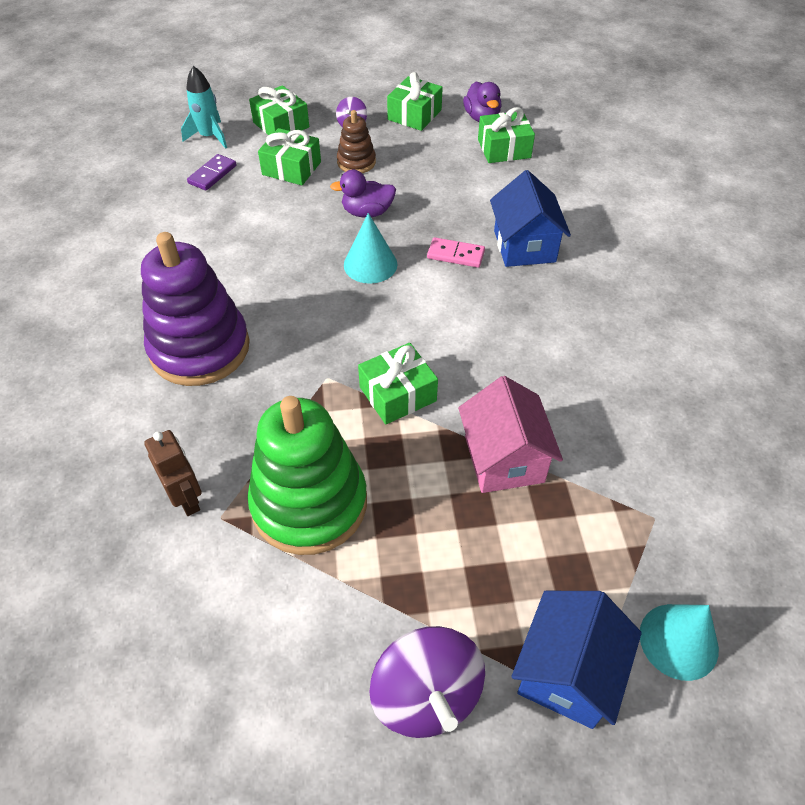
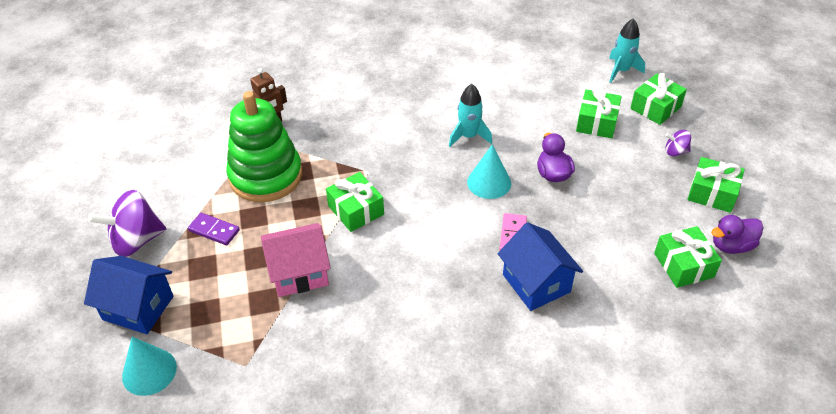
camera: 85 degrees right, 5 degrees down
purple stacking toy [141,232,250,386] -> none
purple domino [187,154,237,191] -> purple domino moved to [188,213,240,245]
brown stacking toy [337,110,376,173] -> none
blue house [490,170,571,267] -> blue house turned 75 degrees clockwise [498,222,583,311]
none -> turquoise rocket [449,84,492,147]

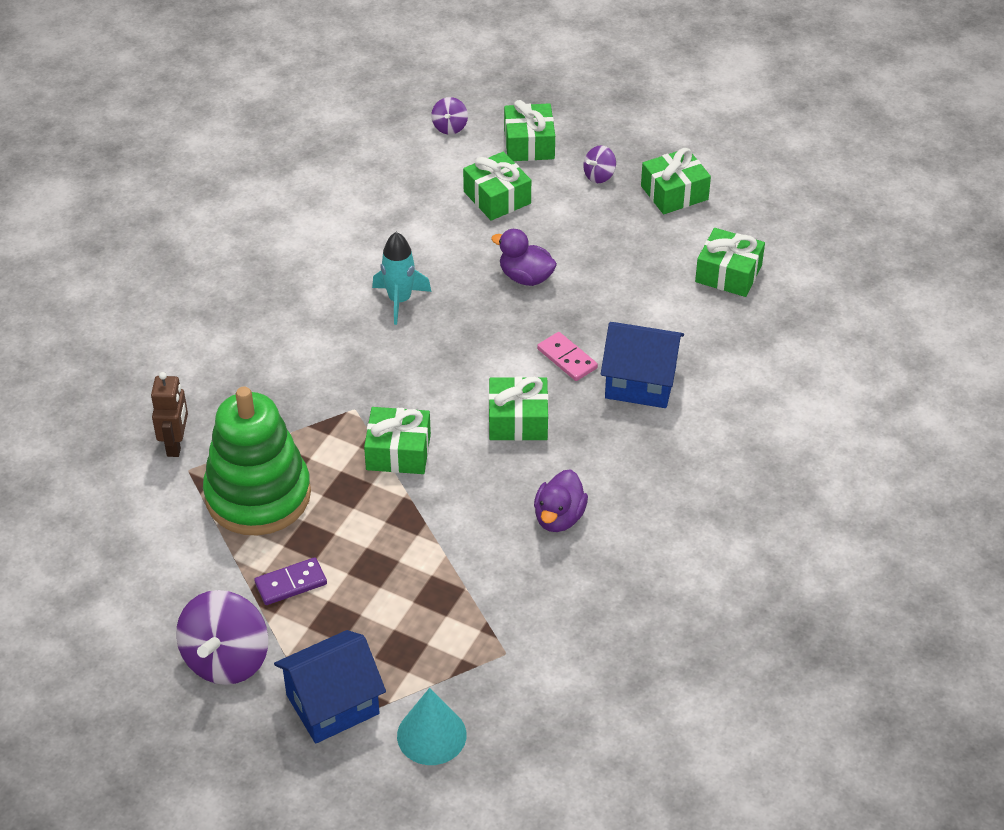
camera: 50 degrees left, 0 degrees up
pink house [261,223,331,297] -> none
turquoise cone [467,144,511,199] -> none
turquoise rocket [609,19,645,83] -> purple spinning top [431,97,468,134]
purple duck [711,215,764,254] -> purple duck moved to [534,469,588,532]
none -> green gift [489,377,548,441]

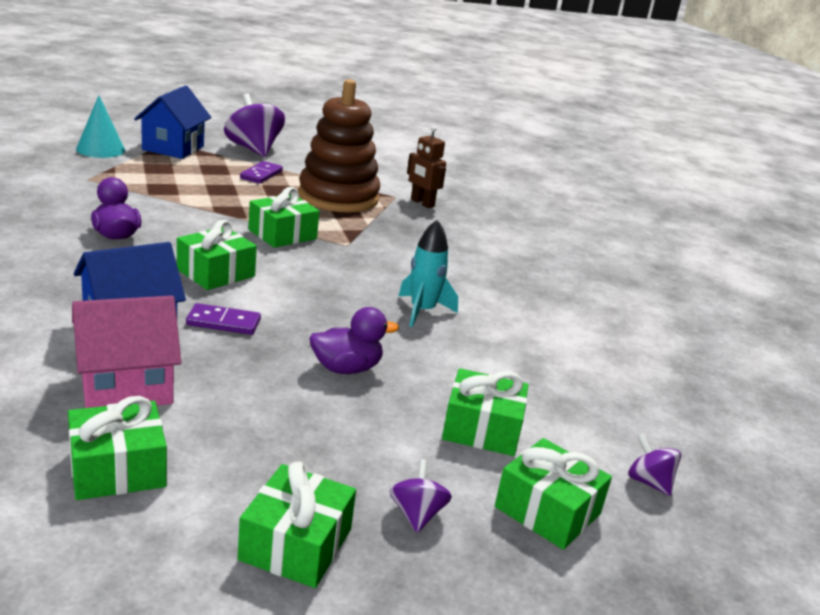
camera: 130 degrees right, 20 degrees down
green stacking toy [203,387,311,536] -> brown stacking toy [298,79,380,213]
pink domino [537,332,598,381] -> purple domino [186,303,261,335]
none -> pink house [72,296,181,408]

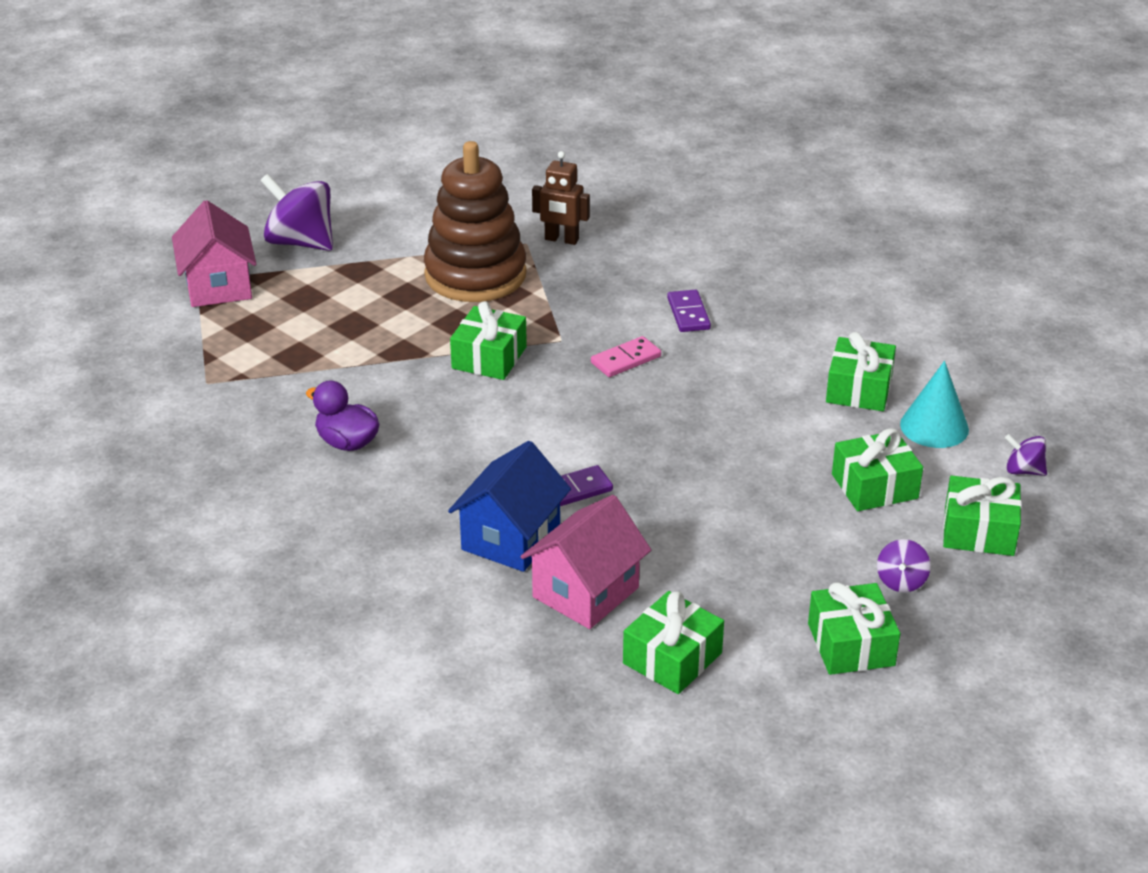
camera: 25 degrees left, 10 degrees up
turquoise cone [76,95,125,158] -> turquoise cone moved to [900,361,969,448]
blue house [134,85,211,159] -> pink house [172,200,256,307]
green gift [177,220,257,290] -> green gift moved to [826,332,896,411]
purple domino [240,161,283,184] -> purple domino moved to [667,290,711,332]
purple duck [310,307,399,374] -> none
purple spinning top [389,459,452,533] -> purple spinning top turned 135 degrees counterclockwise [877,539,931,592]
turquoise rocket [399,220,458,327] -> none
none -> pink domino [591,336,661,377]

